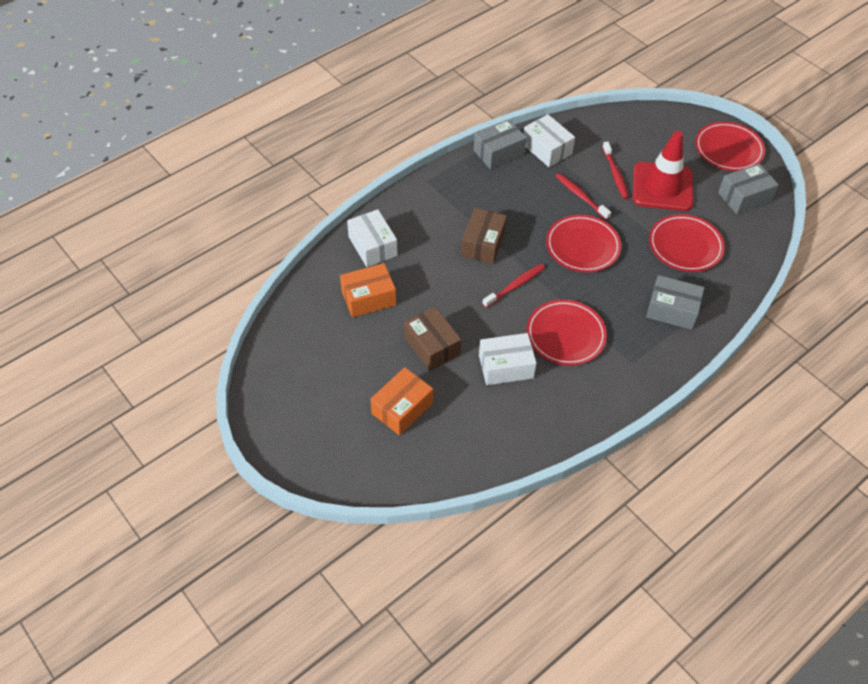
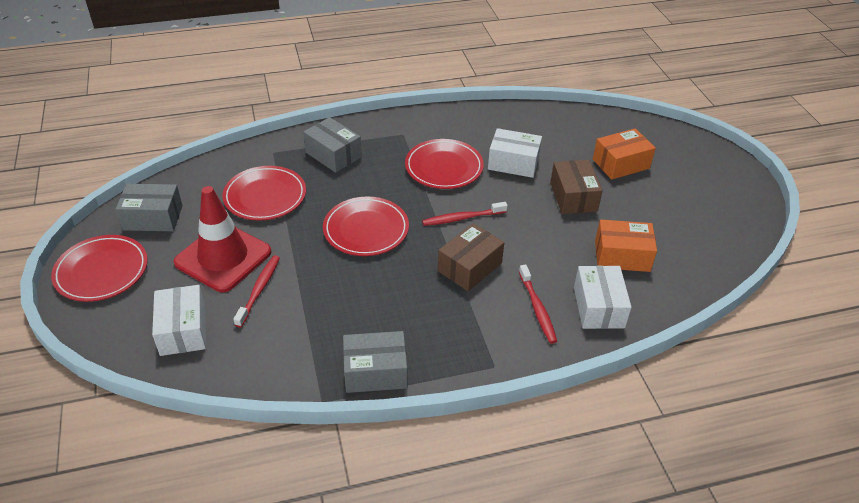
camera: 155 degrees left, 10 degrees down
white box [524,114,575,167] -> white box moved to [152,285,206,356]
red toothbrush [555,173,611,220] -> red toothbrush moved to [519,265,557,344]

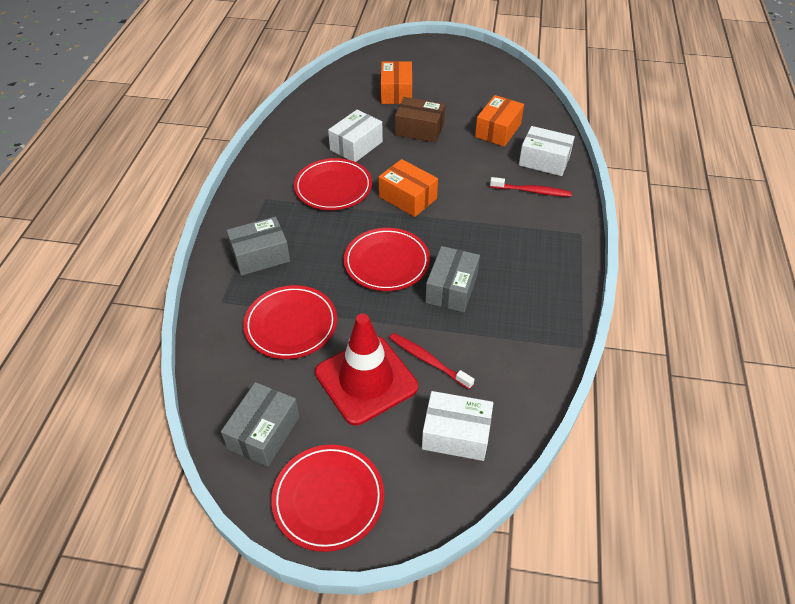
camera: 65 degrees left, 5 degrees up
grey box [343,331,407,393] -> grey box moved to [425,246,480,312]
red toothbrush [422,202,508,226] -> orange box [379,159,438,217]
brown box [438,223,504,291] -> none

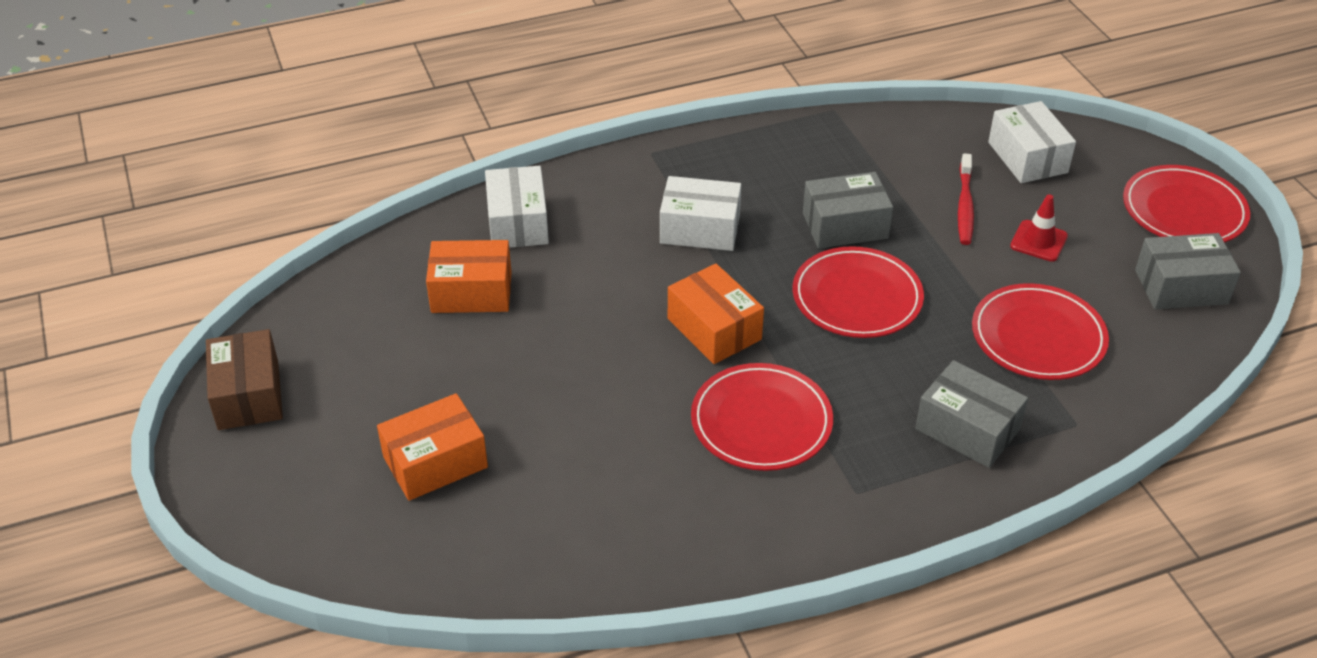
camera: 120 degrees left, 5 degrees down
red traffic cone [315,314,418,426] -> red traffic cone [1010,195,1068,262], size x0.46
white box [328,109,383,162] -> white box moved to [660,176,741,251]
orange box [379,159,438,217] -> orange box turned 45 degrees counterclockwise [668,264,764,364]
brown box [395,97,445,143] -> brown box moved to [206,329,283,430]
red toothbrush [490,177,572,197] -> none

